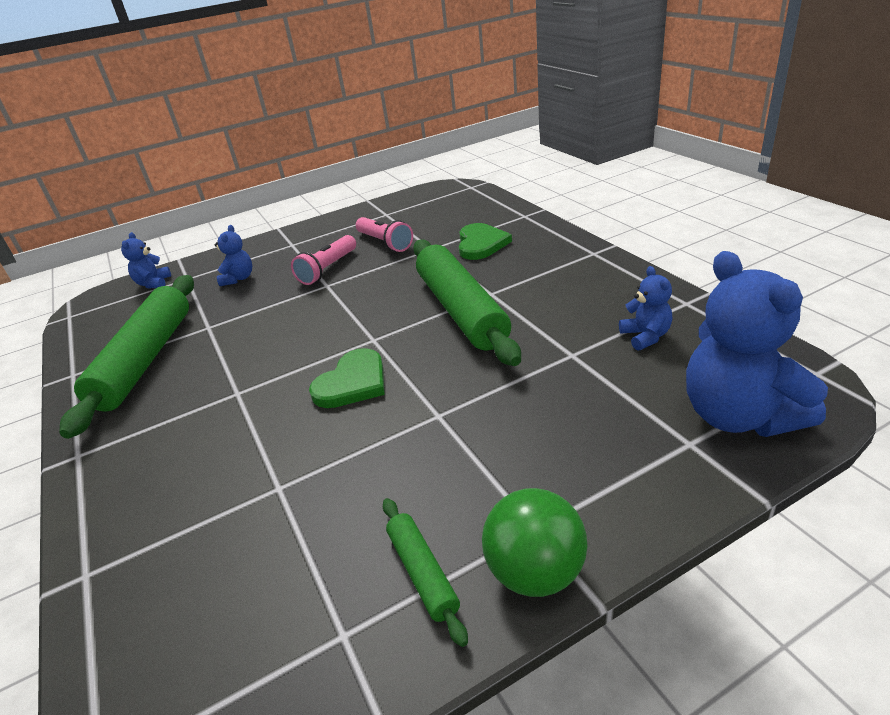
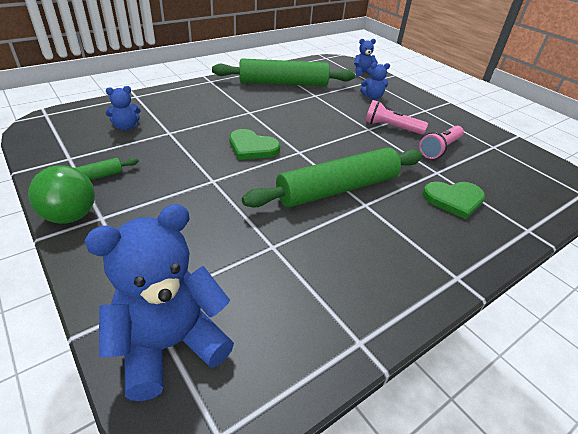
camera: 75 degrees right, 5 degrees up
blue teddy bear [619,266,673,351] -> blue teddy bear moved to [105,86,141,130]

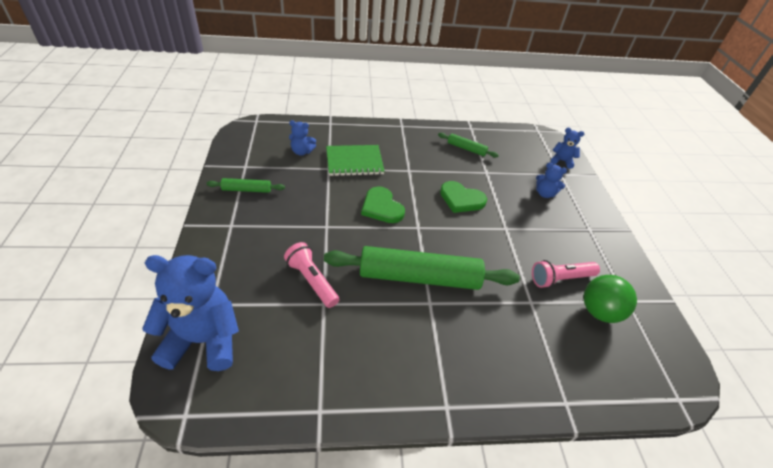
camera: 30 degrees right, 5 degrees up
green ball [28,165,95,224] -> green ball moved to [584,275,637,323]
green rolling pin [212,59,355,86] -> green rolling pin [438,133,499,157], size x0.46
pink flashlight [365,100,428,135] -> pink flashlight moved to [284,242,339,308]
green heart [422,181,485,219] -> green heart moved to [440,181,487,213]
none -> green notebook [326,145,384,176]

